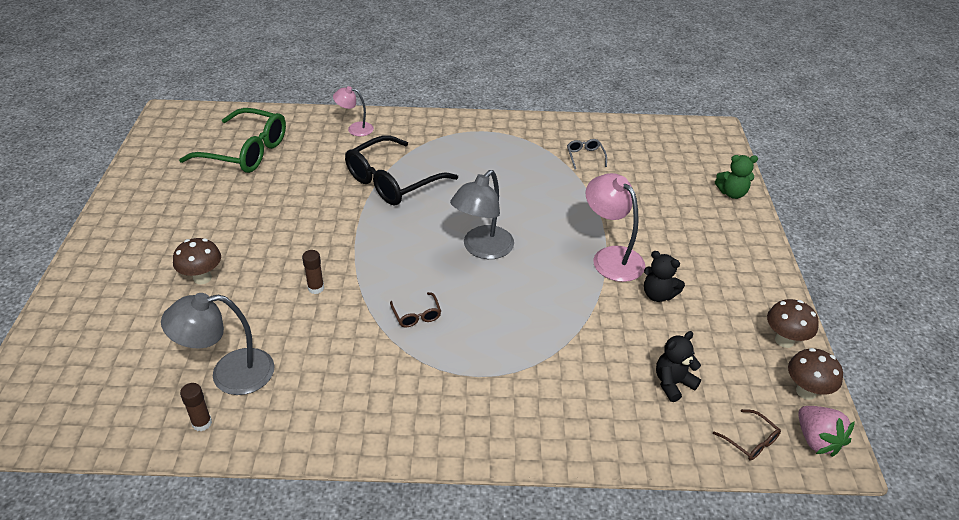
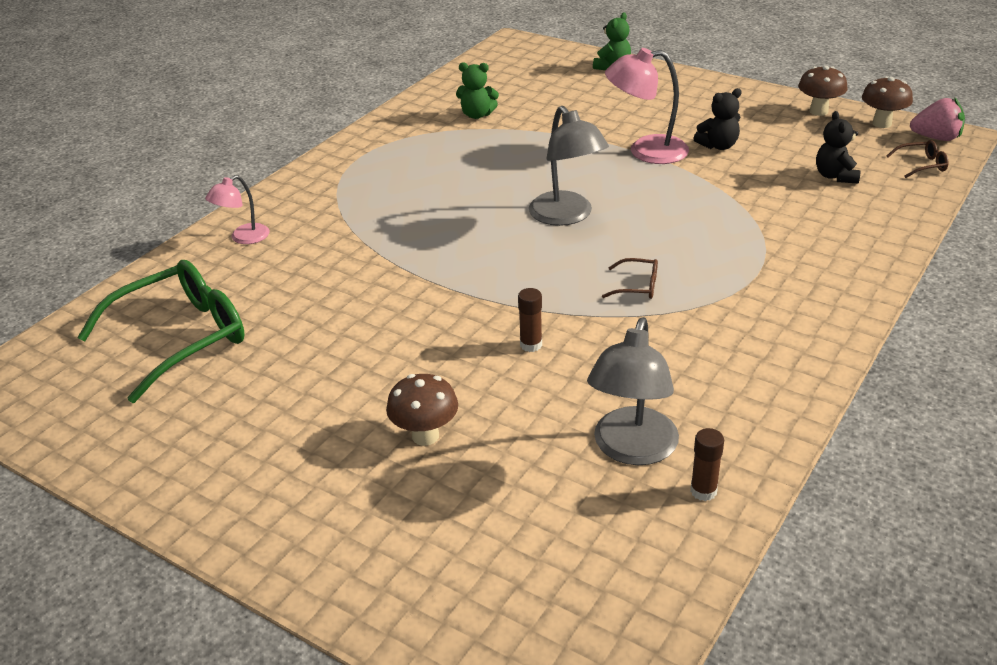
camera: 55 degrees left, 5 degrees down
black glasses [345,135,458,206] -> none
grey glasses [567,139,607,169] -> green teddy bear [456,62,499,119]

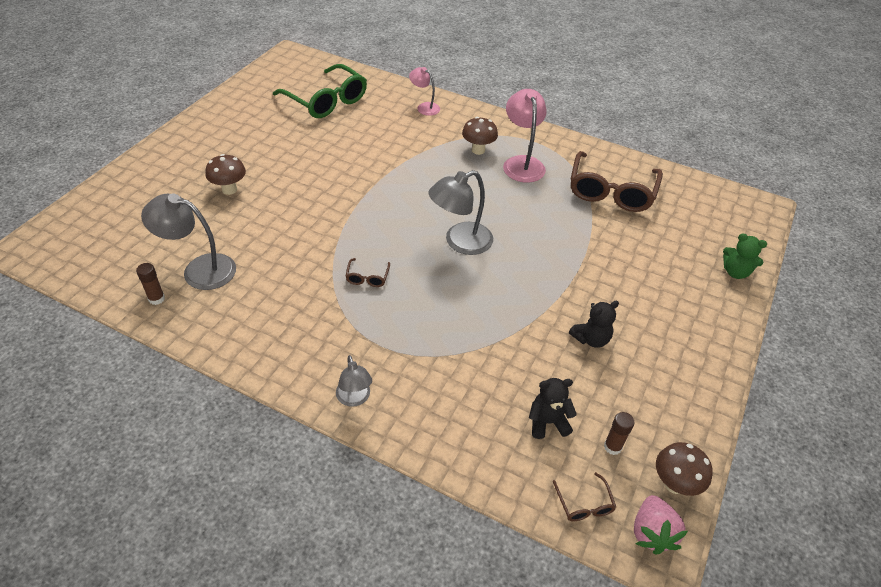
camera: 80 degrees right, 10 degrees up
green teddy bear [456,62,499,119] -> brown glasses [571,151,663,212]
brown glue stick [518,288,542,352] -> brown glue stick moved to [604,412,634,455]
pink lamp [605,48,689,164] -> pink lamp moved to [503,89,547,183]
black teddy bear [693,88,742,150] -> black teddy bear turned 90 degrees counterclockwise [569,301,619,348]
brown mushroom [798,66,848,116] -> brown mushroom moved to [462,117,498,155]
none -> grey lamp [336,355,372,407]

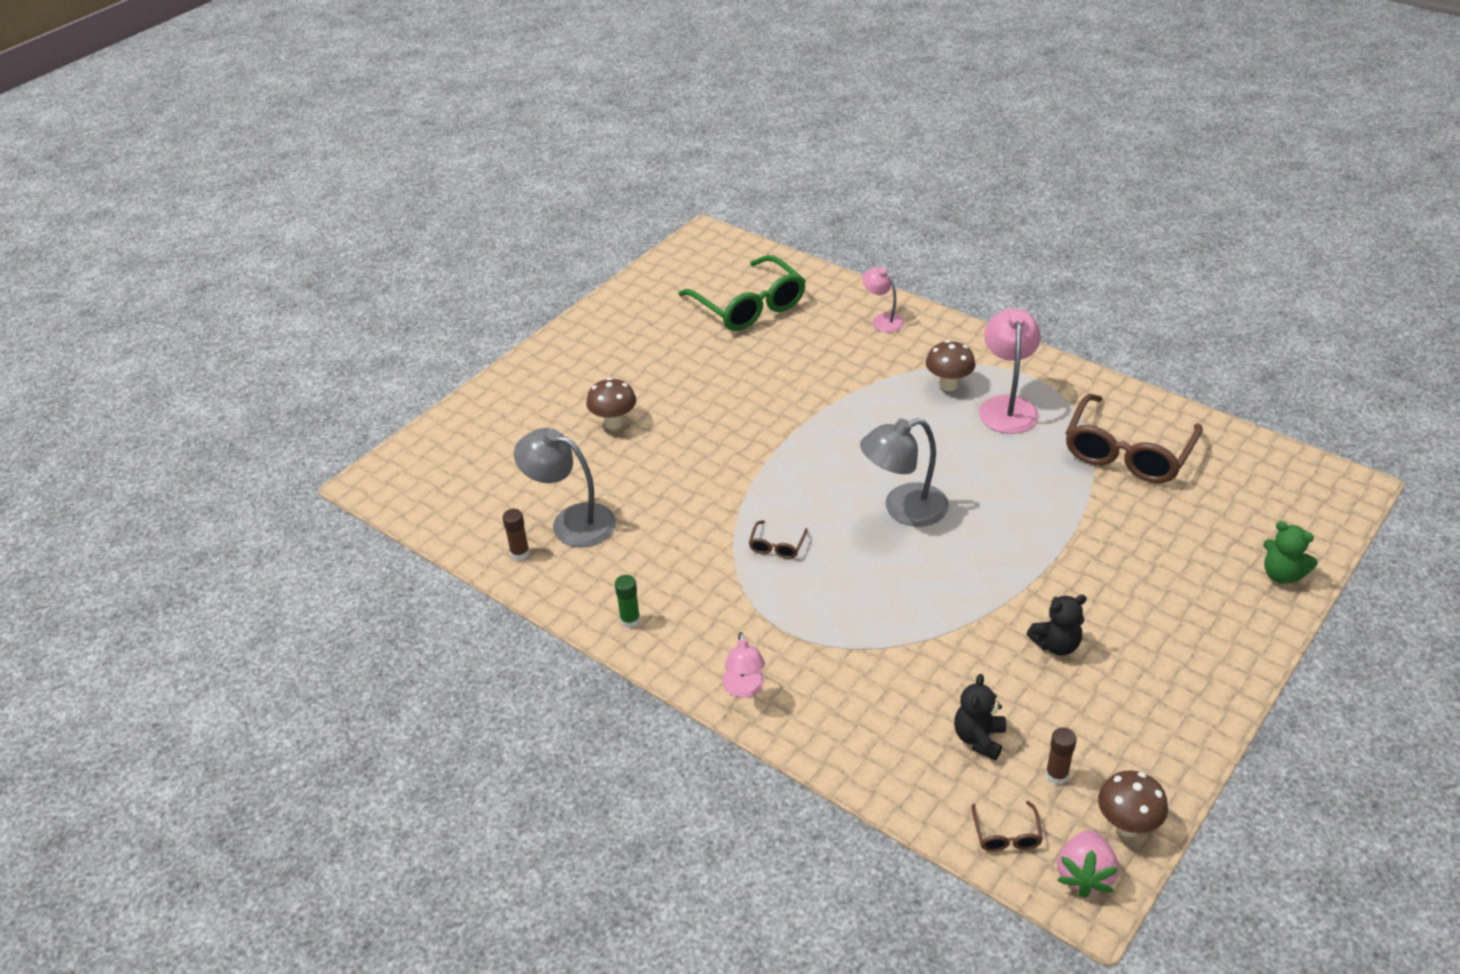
camera: 15 degrees right, 5 degrees down
grey lamp [336,355,372,407] -> pink lamp [723,632,765,698]
black teddy bear [529,378,577,439] -> black teddy bear turned 75 degrees counterclockwise [954,674,1006,760]
none -> green glue stick [615,575,640,628]

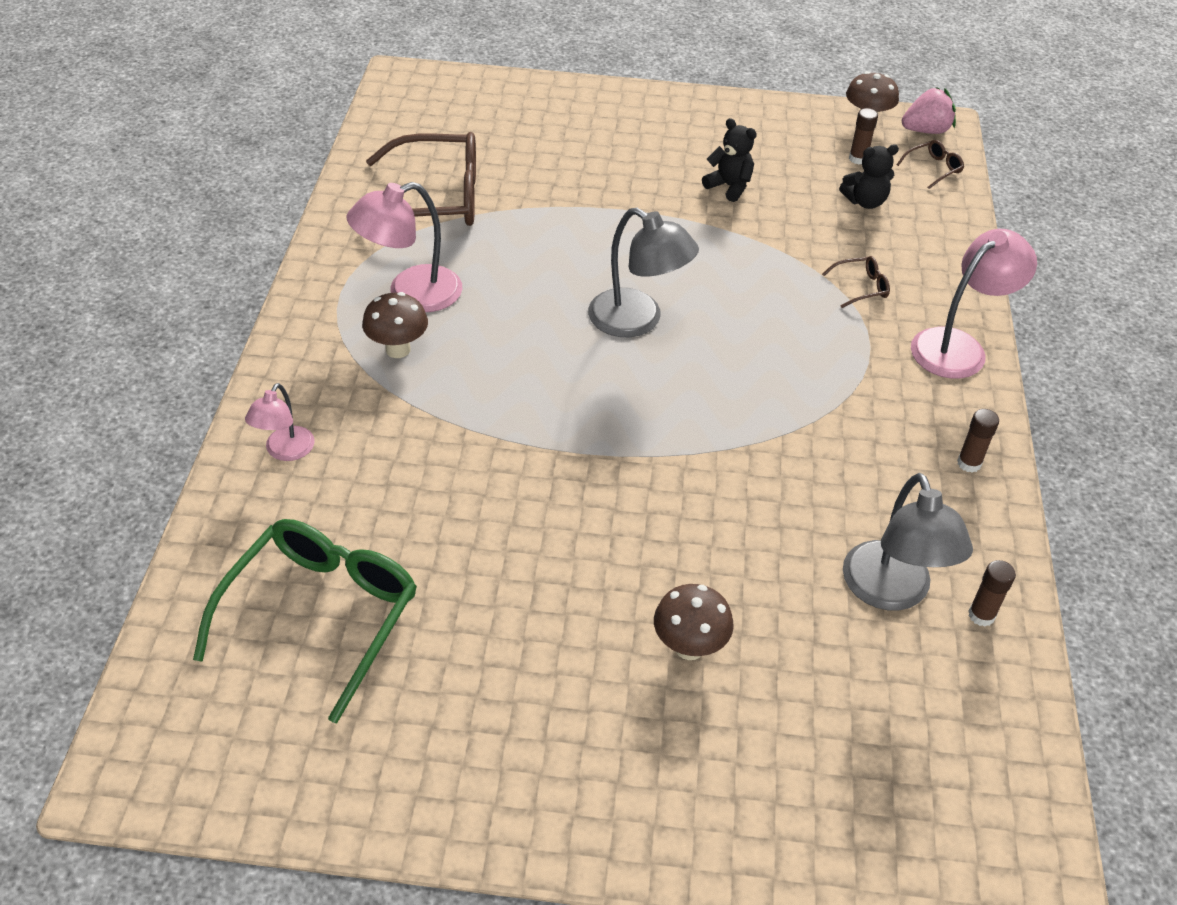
camera: 125 degrees left, 5 degrees up
green glue stick [615,575,640,628] -> brown glue stick [957,409,999,473]
pink lamp [723,632,765,698] -> pink lamp [911,229,1037,379], size x1.70
brown glasses [749,520,808,559] -> brown glasses moved to [822,256,890,308]
green teddy bear [1263,521,1318,584] -> none

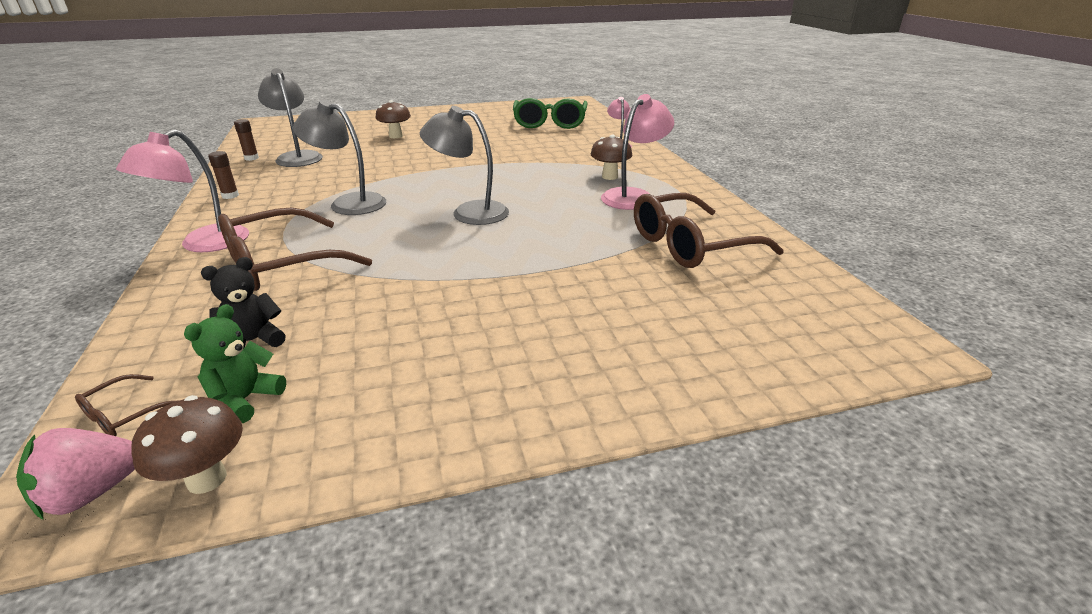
camera: 160 degrees right, 15 degrees down
black teddy bear [702,118,757,202] -> none
brown glasses [822,256,890,308] -> brown glasses [218,208,372,291], size x2.40
brown glue stick [849,108,878,165] -> green teddy bear [184,304,286,423]
none -> grey lamp [293,99,386,215]

